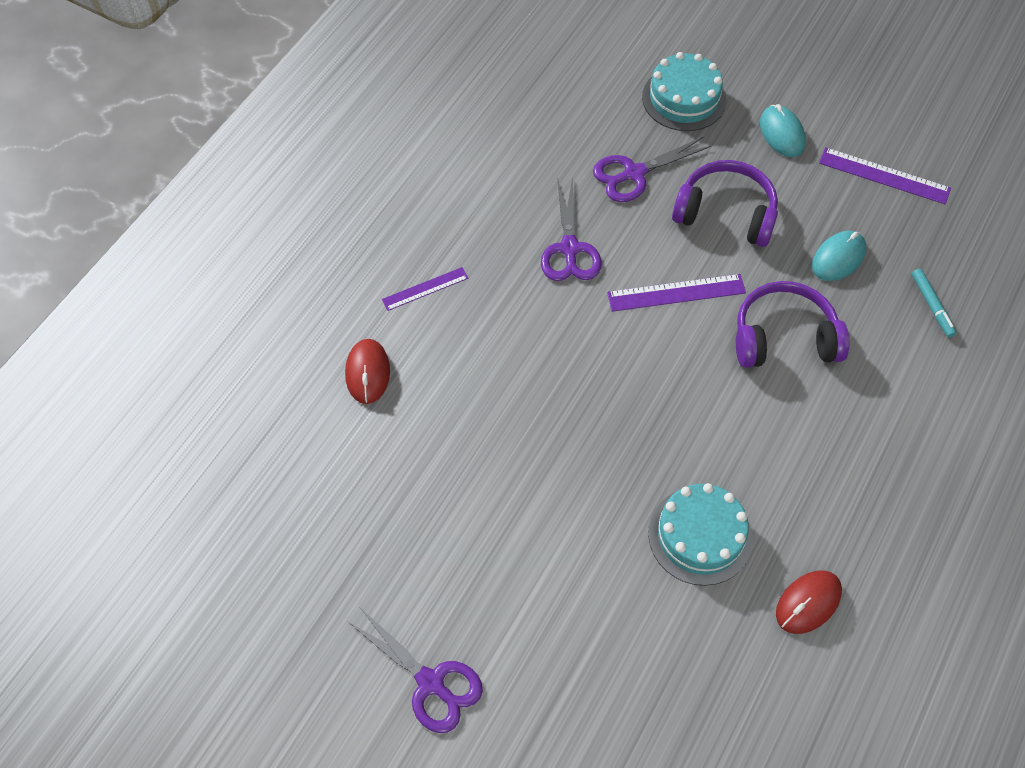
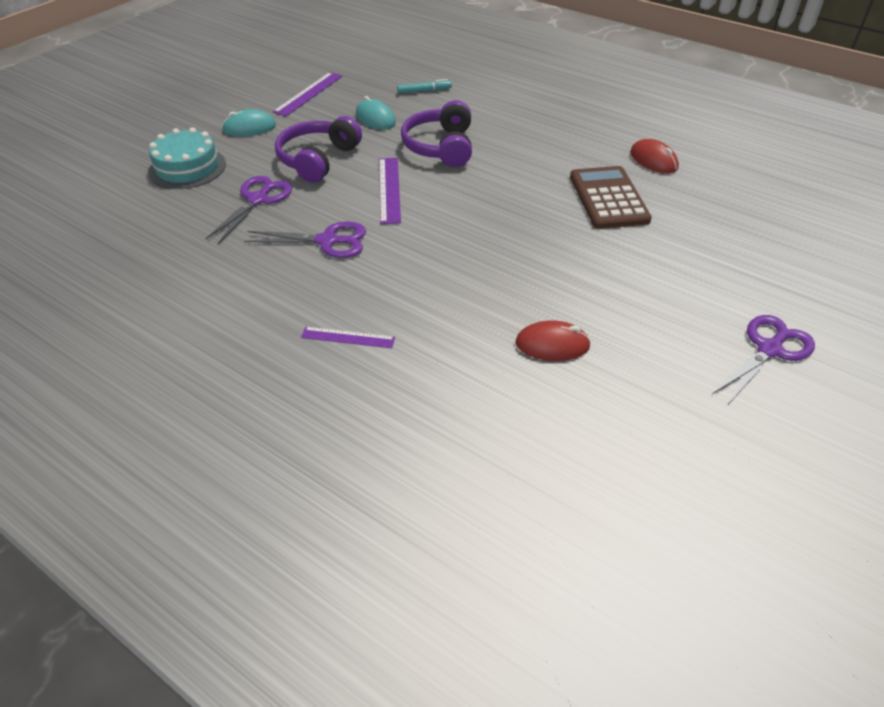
camera: 85 degrees left, 15 degrees down
red mouse [345,339,390,404] -> red mouse moved to [515,320,591,361]
purple ruler [382,267,468,311] -> purple ruler turned 60 degrees counterclockwise [301,327,395,348]
purple scissors [593,137,711,202] -> purple scissors turned 135 degrees counterclockwise [205,176,292,244]
turquoise cake [648,483,752,586] -> brown calculator [570,166,652,229]

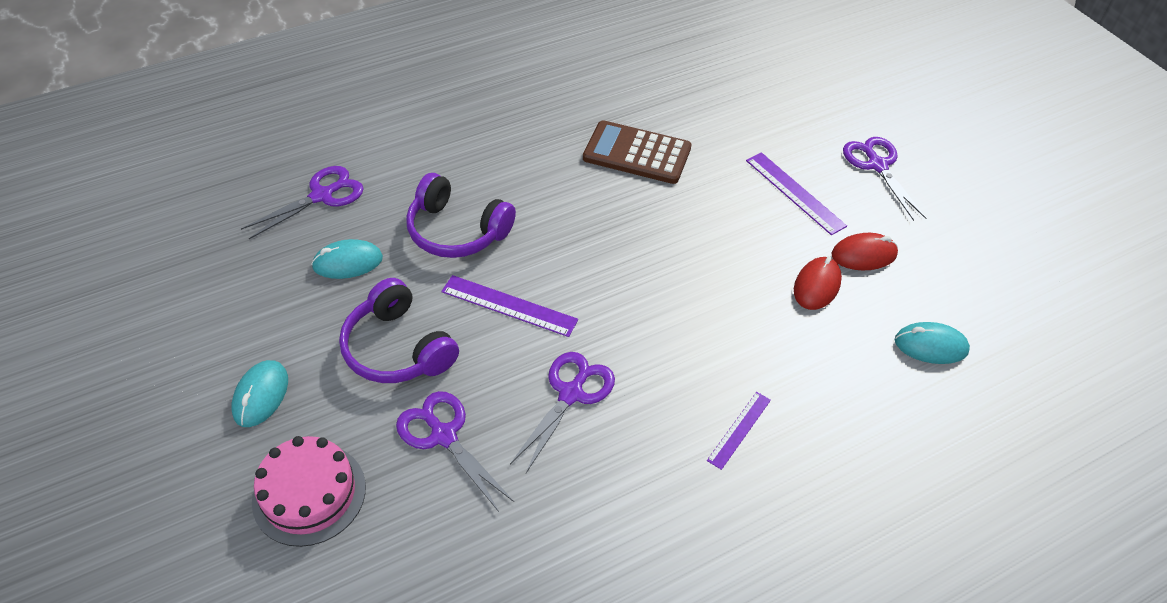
camera: 65 degrees left, 5 degrees up
turquoise cake [148,127,226,189] -> pink cake [252,436,366,547]
purple ruler [273,72,342,116] -> purple ruler moved to [746,152,847,235]
turquoise marker [397,79,452,94] -> purple scissors [241,166,364,239]
red mouse [630,139,679,173] -> red mouse moved to [831,233,898,270]
none -> turquoise mouse [895,322,970,364]

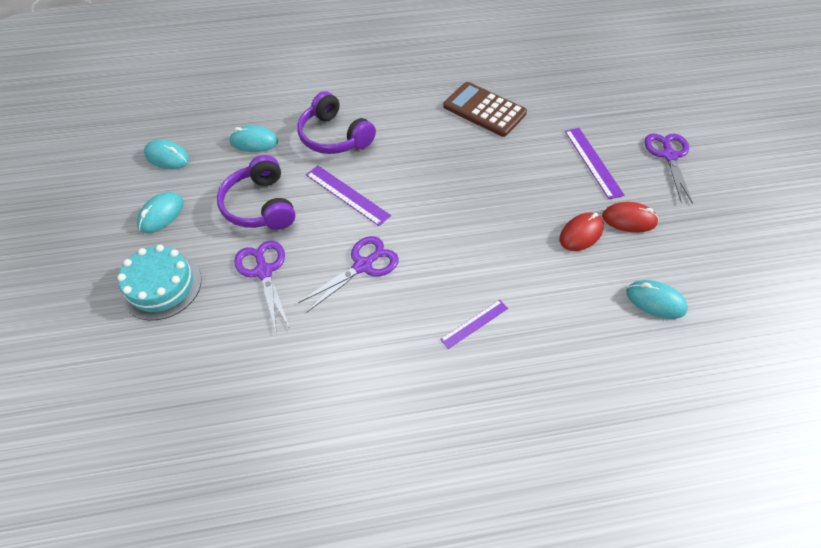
camera: 20 degrees right, 5 degrees up
purple scissors [241,166,364,239] -> none
pink cake [252,436,366,547] -> turquoise cake [117,245,201,320]
none -> turquoise mouse [144,139,189,169]

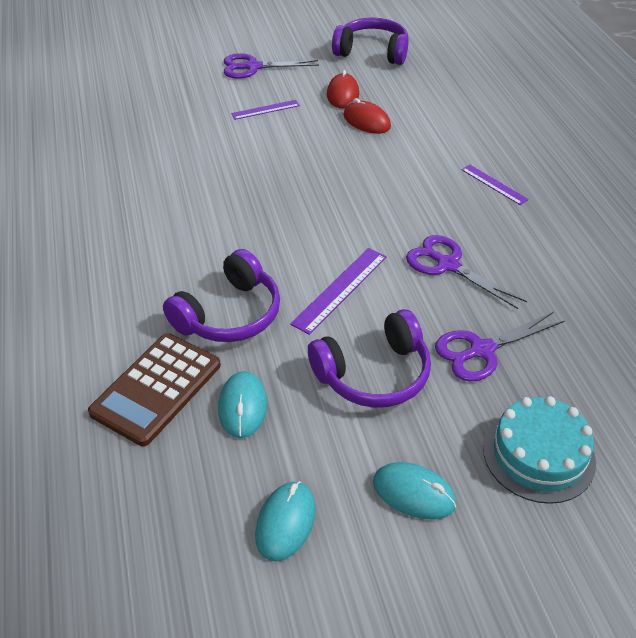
camera: 95 degrees left, 10 degrees down
brown calculator [443,82,527,137] -> brown calculator moved to [88,333,221,447]
purple ruler [565,128,625,199] -> purple ruler [231,100,300,120], size x0.65
turquoise mouse [626,280,688,319] -> none
none -> purple headphones [332,18,409,65]

